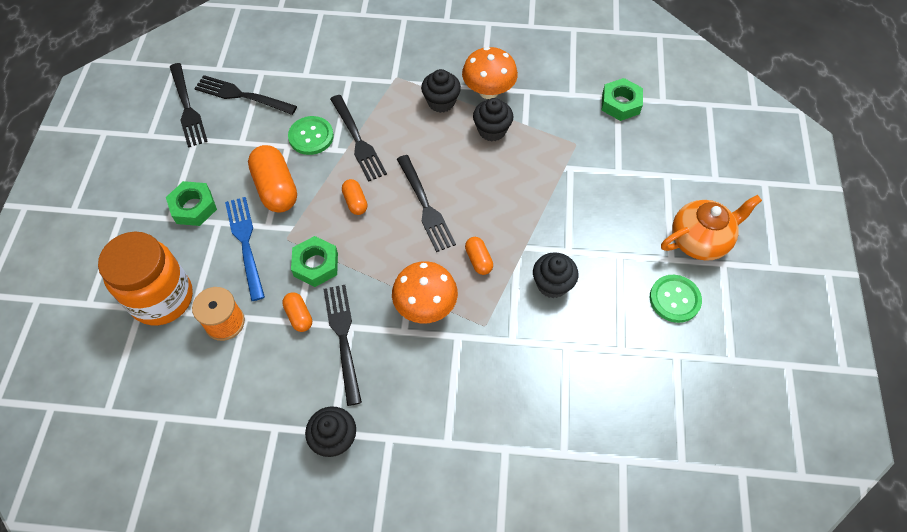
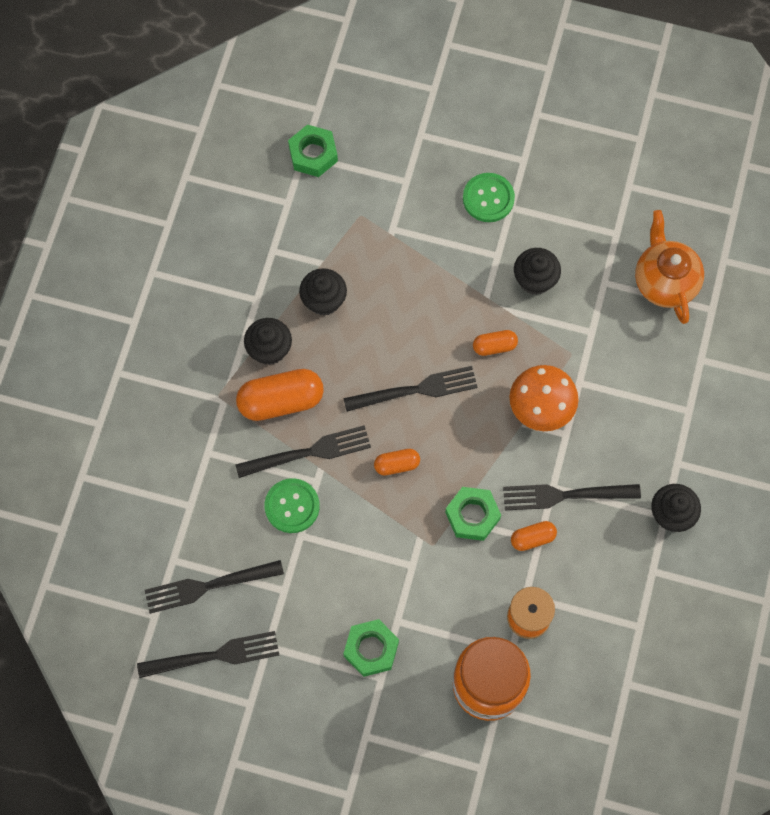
camera: 80 degrees left, 10 degrees up
black fork [194,75,297,115] -> black fork turned 45 degrees clockwise [145,560,284,614]
blue fork [225,197,265,301] -> none
orange capsule [248,145,297,212] -> orange capsule moved to [236,369,324,421]
orange mushroom [462,47,518,99] -> none
green button [650,275,702,323] -> green button moved to [463,173,515,222]
orange teapot [661,195,762,261] -> orange teapot moved to [635,210,704,324]

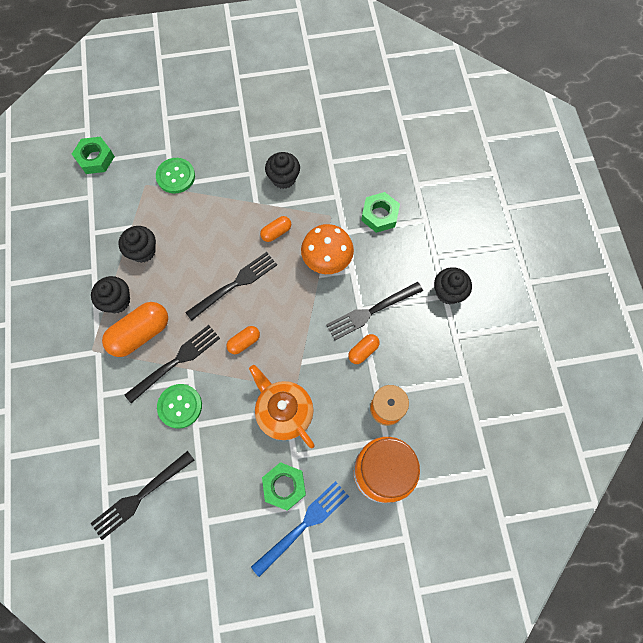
camera: 25 degrees left, 0 degrees up
black fork [137,631,279,678] -> none
green nut [445,487,501,541] -> green nut moved to [361,192,400,233]
green button [463,173,515,222] -> green button moved to [156,158,195,194]
orange teapot [635,210,704,324] -> orange teapot moved to [249,365,315,448]
none -> blue fork [251,481,349,577]

